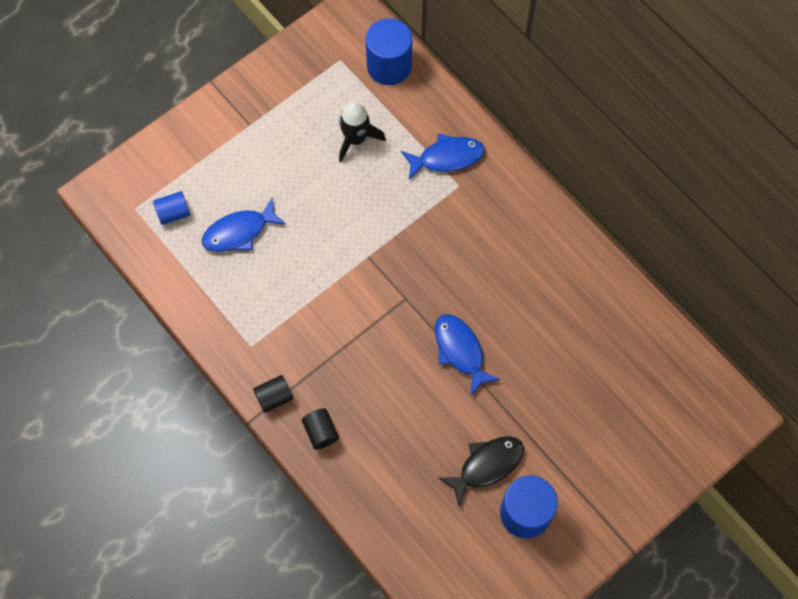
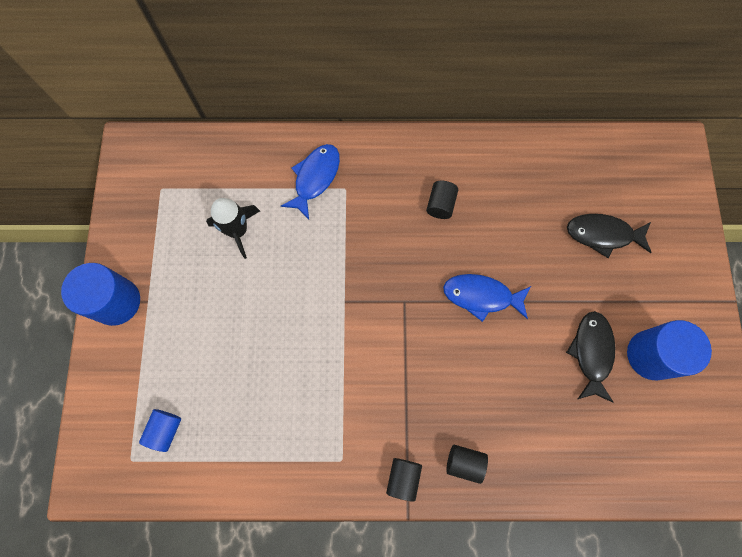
camera: 50 degrees left, 5 degrees up
blue fish [202,198,286,252] -> none
blue cylinder [366,18,412,85] -> blue cylinder moved to [61,263,140,326]
none -> black cylinder [426,181,458,219]
none -> black fish [567,214,652,258]

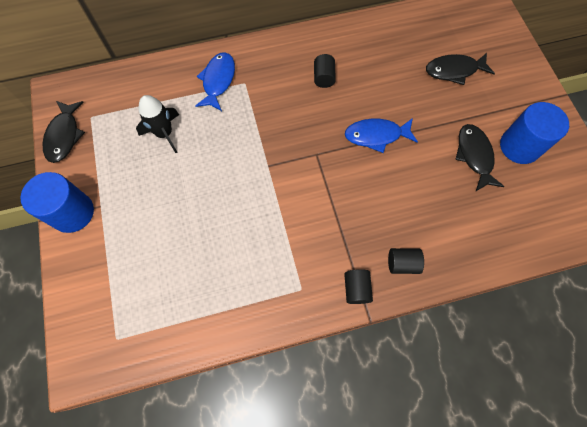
camera: 15 degrees left, 5 degrees down
blue cylinder [139,409,181,452] -> none
none -> black fish [42,101,85,163]

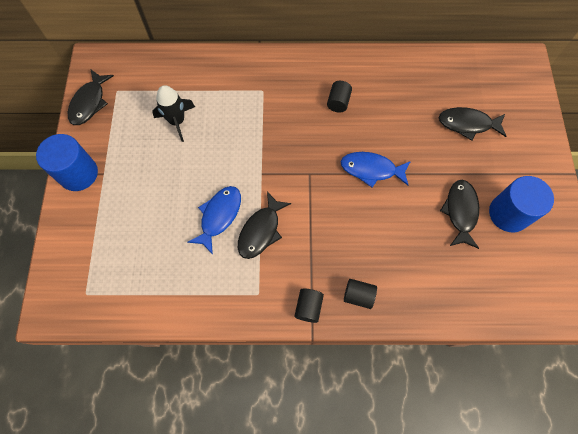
camera: 15 degrees right, 0 degrees up
blue fish [195,52,235,111] -> blue fish moved to [188,186,241,255]
none -> black fish [238,192,291,259]

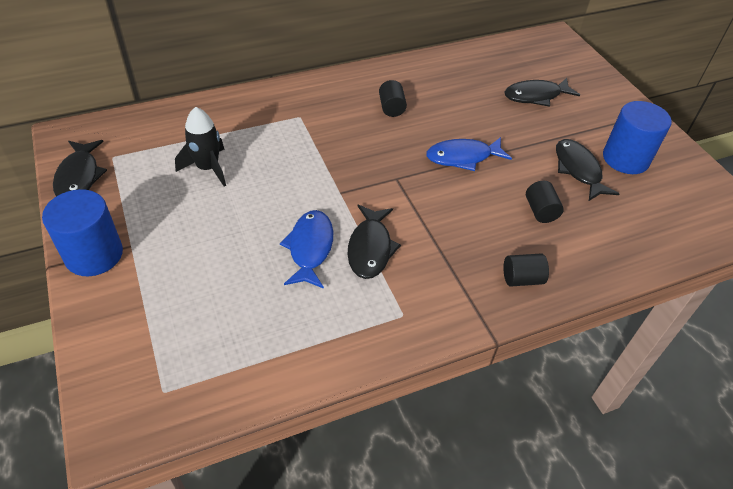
camera: 25 degrees left, 20 degrees down
black cylinder [294,288,324,323] -> black cylinder moved to [526,181,564,223]

